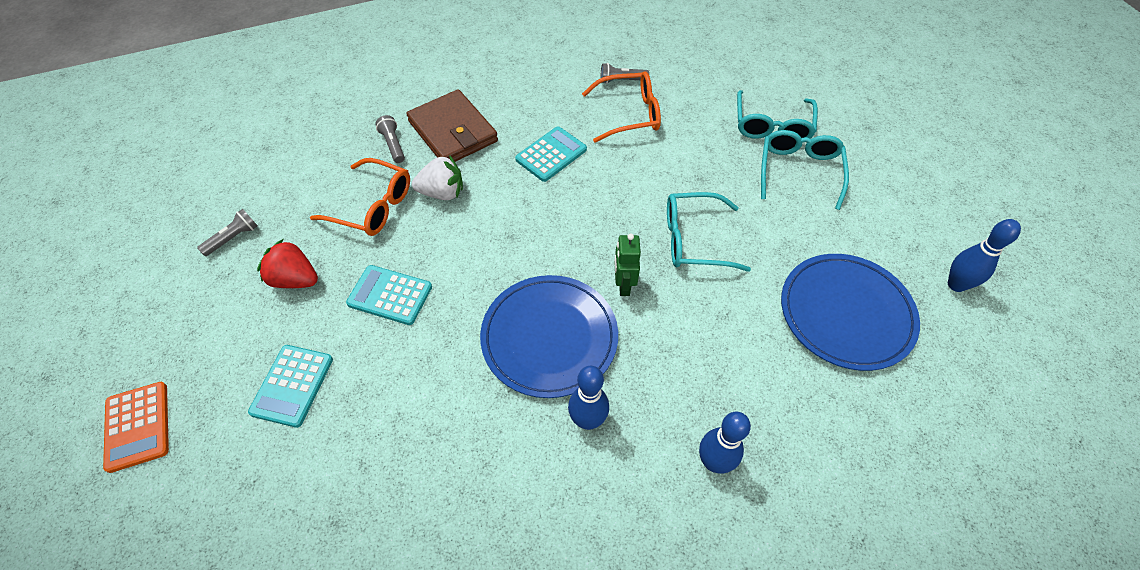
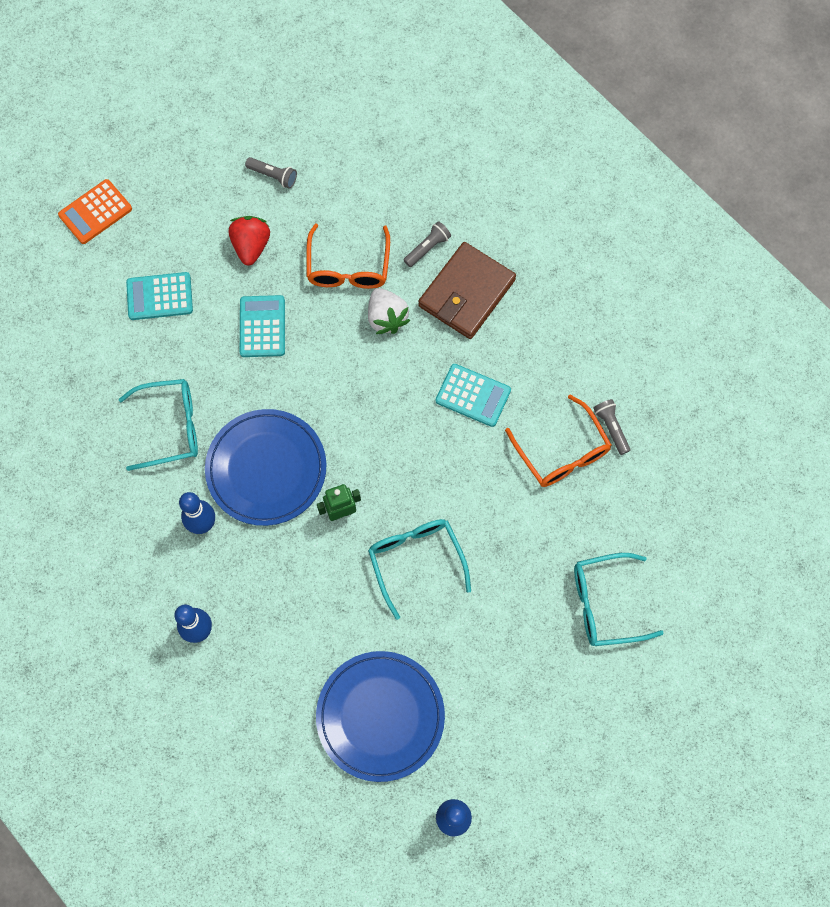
camera: 70 degrees right, 15 degrees up
turquoise glasses [761,130,849,210] -> turquoise glasses moved to [119,379,198,471]

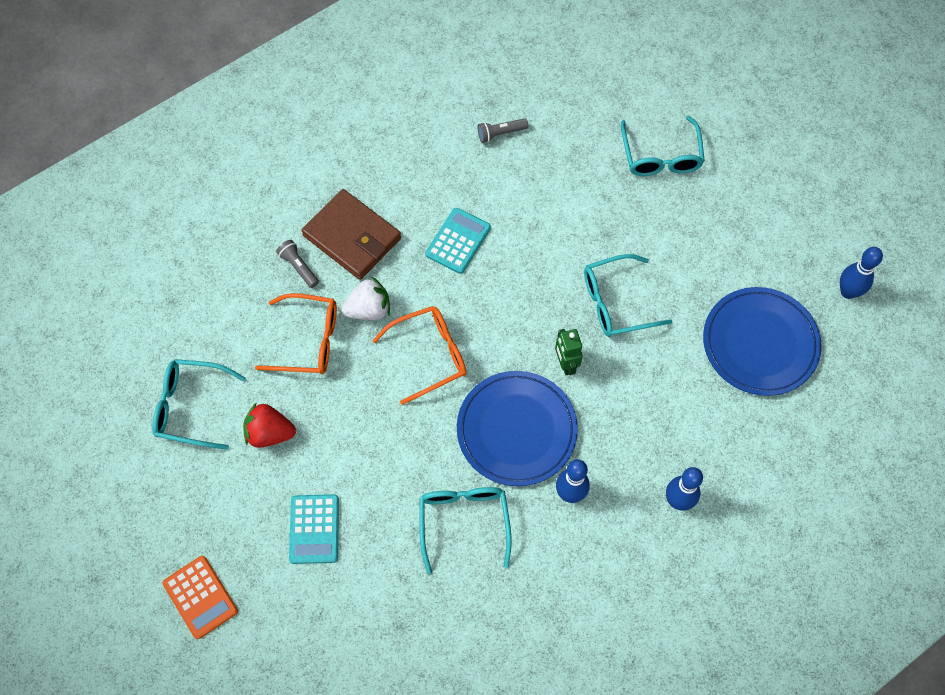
camera: 85 degrees left, 5 degrees down
turquoise calculator [240,295,285,357] -> none
grey flashlight [245,157,297,189] -> turquoise glasses [152,359,245,450]
orange glasses [505,395,612,487] -> orange glasses moved to [372,306,467,405]

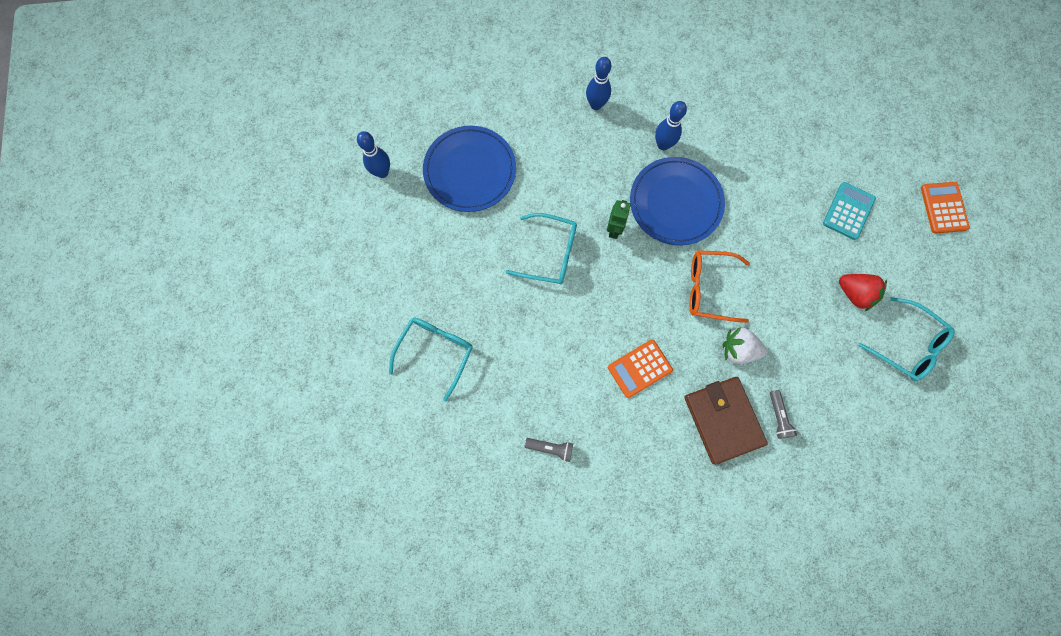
camera: 150 degrees left, 10 degrees up
orange glasses [255,293,337,374] -> none
turquoise glasses [419,487,512,574] -> none
turquoise calculator [425,208,491,274] -> orange calculator [608,339,673,398]

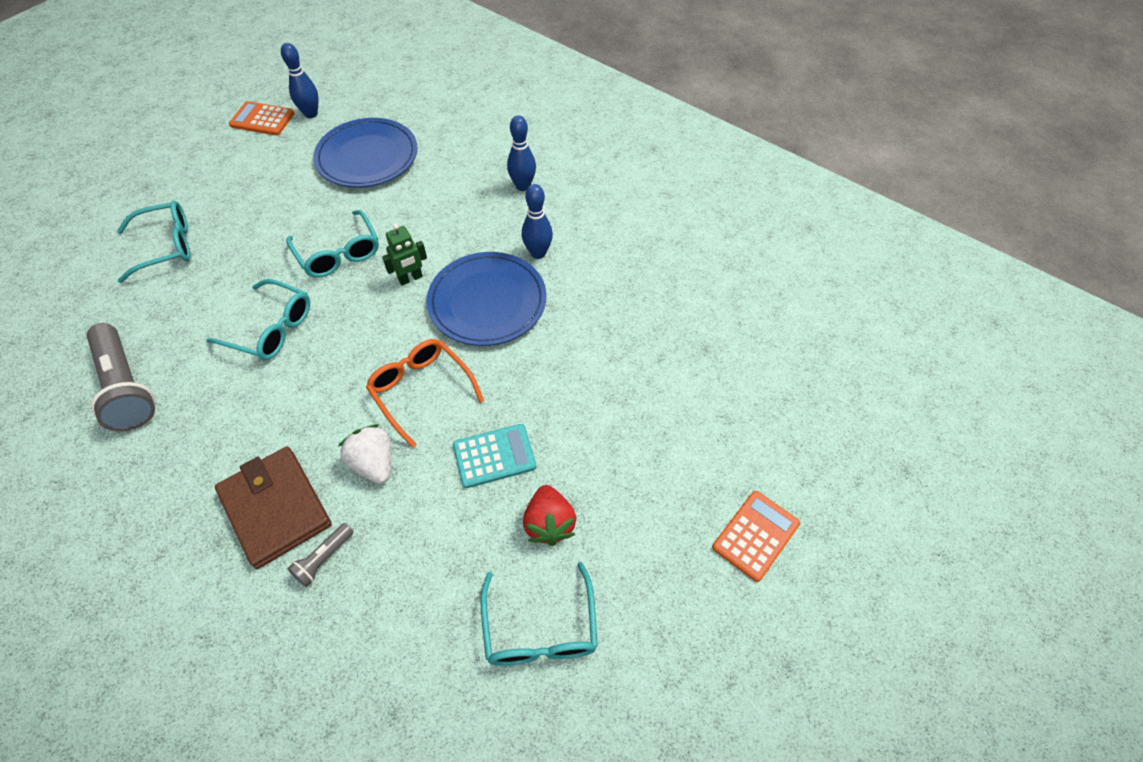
camera: 45 degrees right, 20 degrees down
grey flashlight [524,438,573,462] -> grey flashlight [87,323,155,431], size x2.12
orange calculator [608,339,673,398] -> orange calculator moved to [229,101,294,136]
brown wallet [684,377,768,464] -> brown wallet turned 60 degrees counterclockwise [215,446,332,569]
turquoise calculator [823,182,876,240] -> turquoise calculator moved to [453,424,536,488]
none -> turquoise glasses [206,279,310,360]

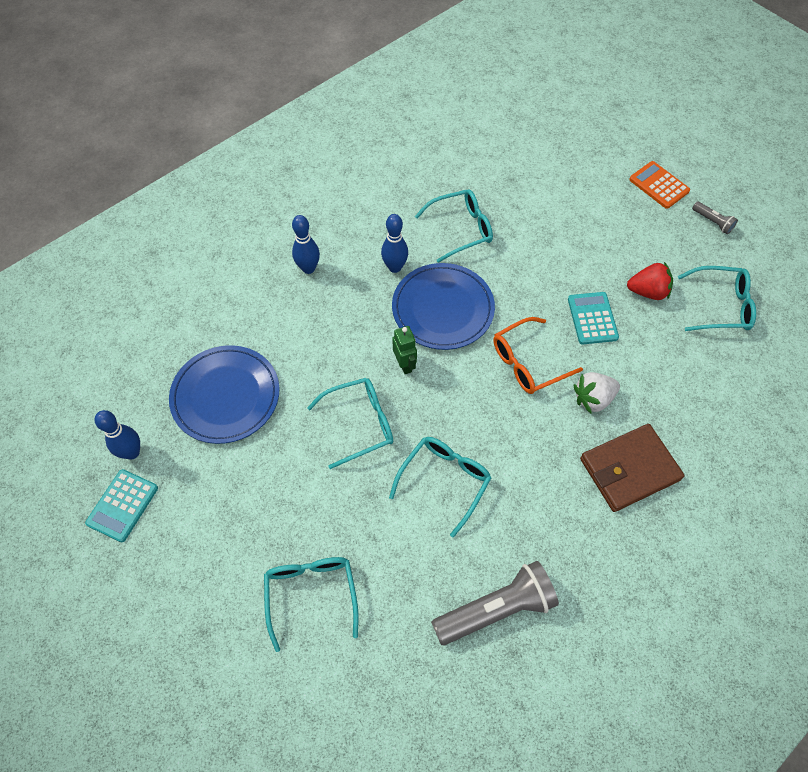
camera: 80 degrees left, 5 degrees up
orange calculator [229,101,294,136] -> turquoise calculator [85,469,158,542]
grey flashlight [287,523,353,587] -> grey flashlight moved to [692,202,738,234]
none -> turquoise glasses [415,189,493,263]

